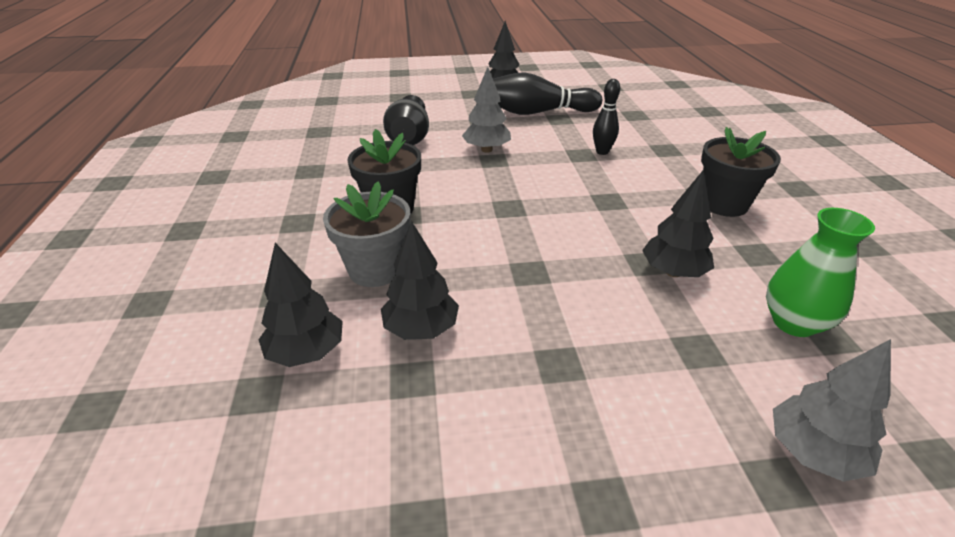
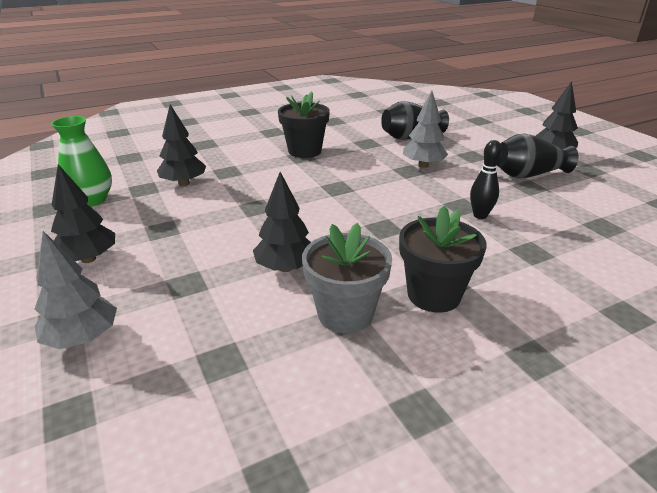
camera: 70 degrees right, 5 degrees down
black tree [258,243,343,367] -> black tree moved to [51,164,115,263]
grey flower pot [323,181,410,287] -> grey flower pot moved to [302,223,392,333]
black bowling pin [493,72,602,115] -> black vase [497,133,578,178]
green vase [766,208,875,337] -> green vase moved to [51,116,112,207]

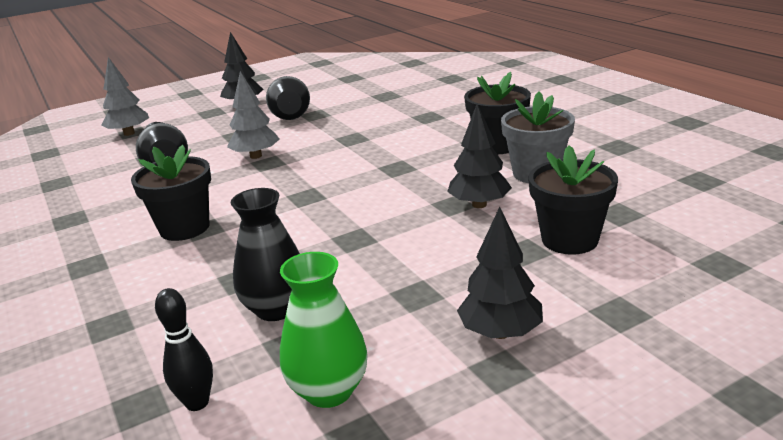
camera: 90 degrees left, 5 degrees down
grey tree [35,231,117,349] -> grey tree moved to [101,57,149,136]
black tree [157,104,206,186] -> black vase [230,188,300,321]
black bowling pin [470,140,502,219] -> black bowling pin moved to [155,288,213,411]
none -> black flower pot [528,145,618,255]

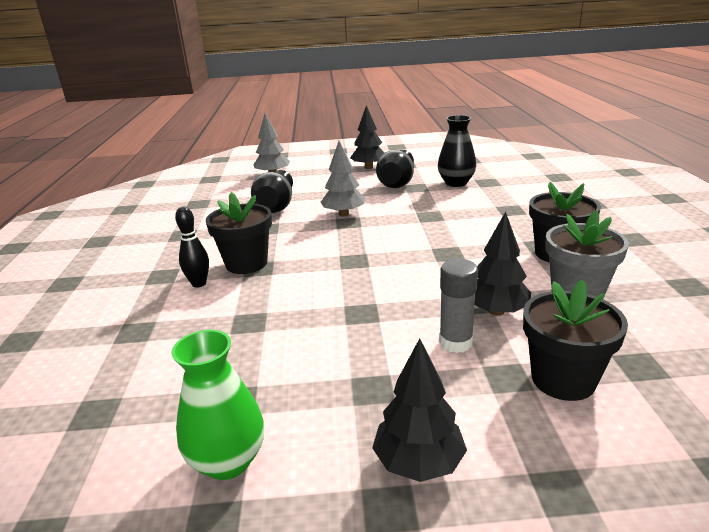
camera: 25 degrees right, 0 degrees up
black bowling pin [155,288,213,411] -> black bowling pin moved to [175,207,209,288]
black vase [230,188,300,321] -> black vase moved to [438,115,476,187]
none -> grey glue stick [439,259,478,353]

